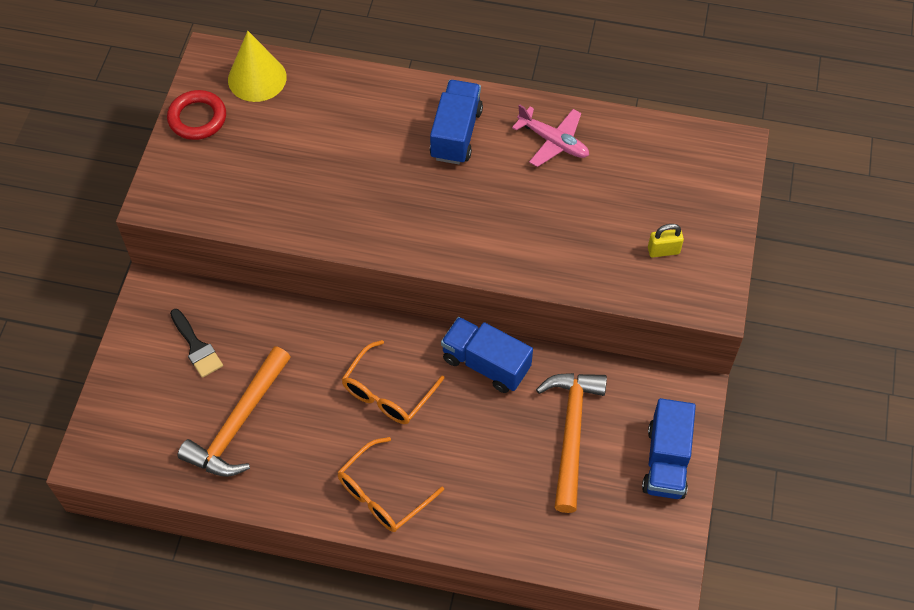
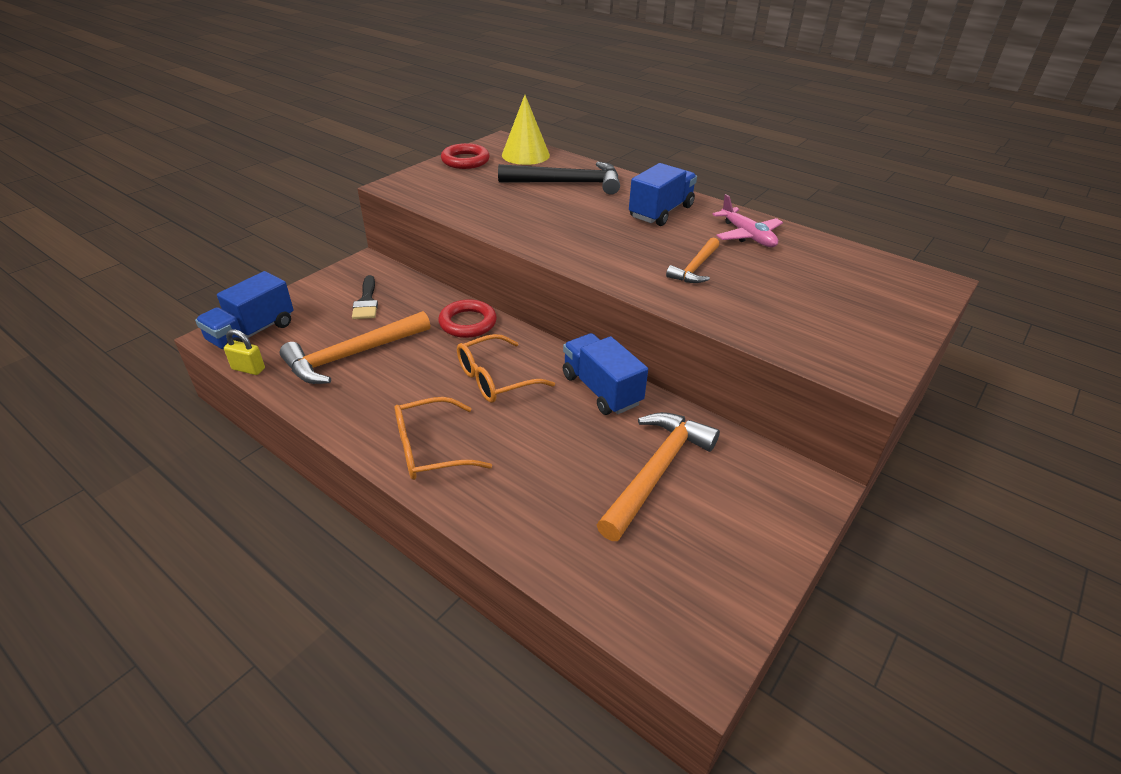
camera: 25 degrees right, 20 degrees down
blue truck [642,398,696,499] -> blue truck moved to [195,271,294,350]
yellow padlock [648,224,684,257] -> yellow padlock moved to [224,329,265,375]
none -> red ring [438,299,497,338]
none -> black hammer [498,161,620,195]
none -> orange hammer [666,237,720,283]

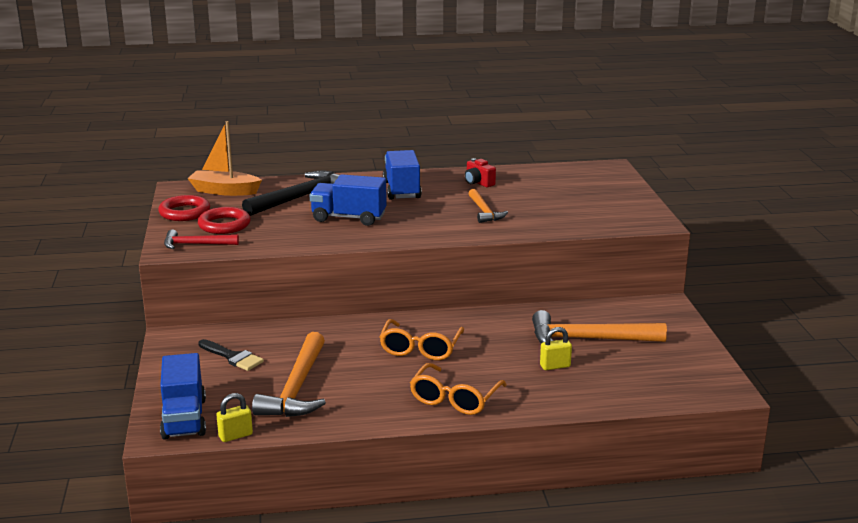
camera: 45 degrees left, 15 degrees down
red ring [438,299,497,338] -> red ring moved to [198,207,251,234]
yellow cone [502,95,550,165] -> orange boat [187,121,262,196]
blue truck [563,333,648,415] -> blue truck moved to [310,174,387,226]
orange hammer [597,412,720,541] -> orange hammer turned 75 degrees counterclockwise [532,310,667,343]
pink plane [712,194,783,247] -> red camera [465,158,496,187]
none -> red hammer [164,230,239,249]
none -> yellow padlock [540,327,572,370]

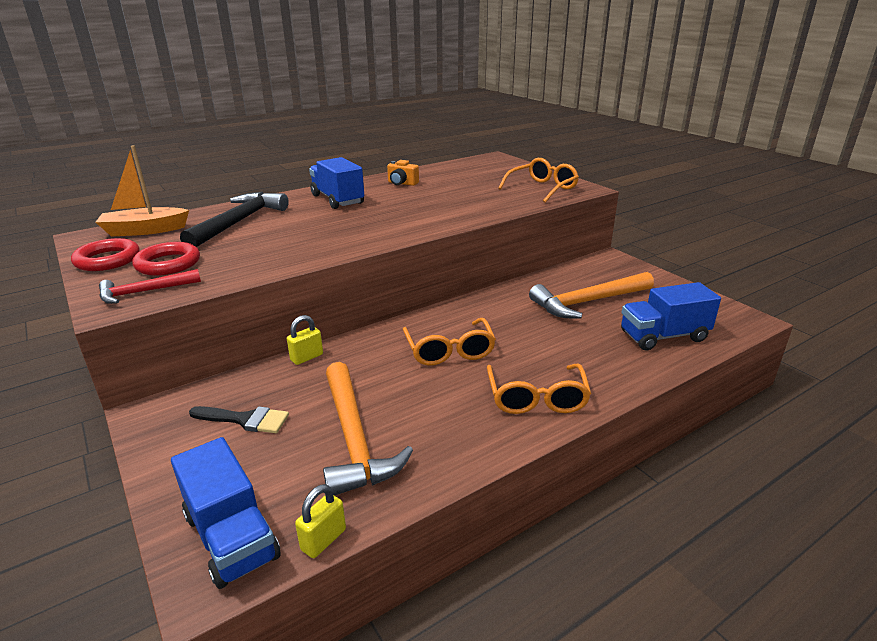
camera: 25 degrees left, 5 degrees up
blue truck [310,174,387,226] -> blue truck moved to [621,282,721,350]
red camera [465,158,496,187] -> orange camera [387,160,419,186]
orange hammer [468,189,508,223] -> none
yellow padlock [540,327,572,370] -> yellow padlock moved to [287,315,323,365]
none -> orange glasses [498,158,579,203]

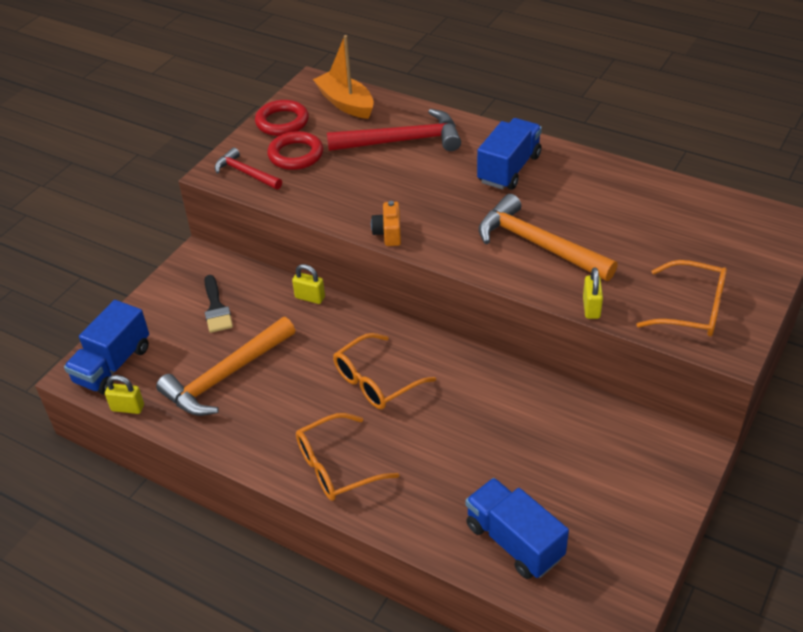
camera: 65 degrees right, 15 degrees up
black hammer [180,192,289,247] -> red hammer [327,109,461,151]
orange camera [387,160,419,186] -> orange camera moved to [371,201,401,246]
orange hammer [529,272,654,319] -> orange hammer moved to [479,194,618,281]
none -> yellow padlock [583,267,603,319]

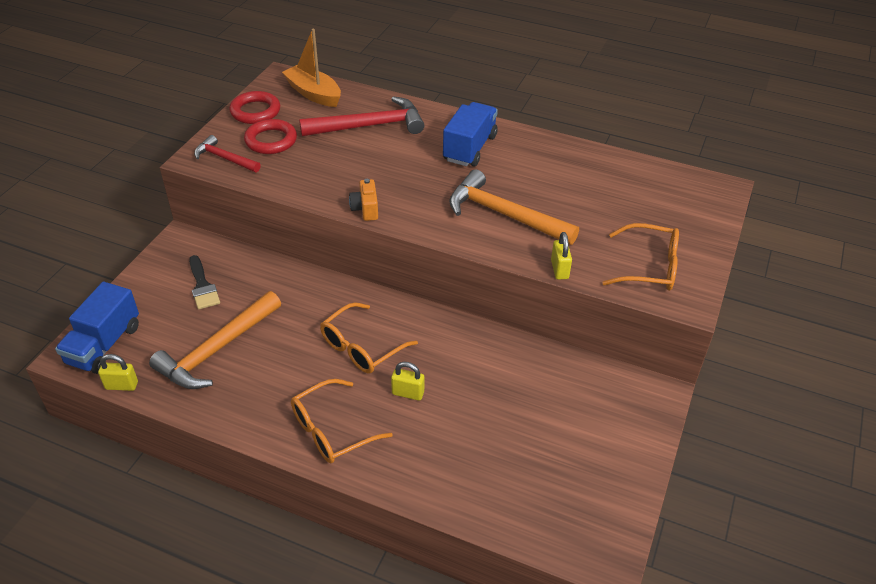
camera: 10 degrees left, 0 degrees up
yellow padlock [292,264,325,304] -> yellow padlock moved to [391,362,424,401]
blue truck [466,478,569,579] -> none

